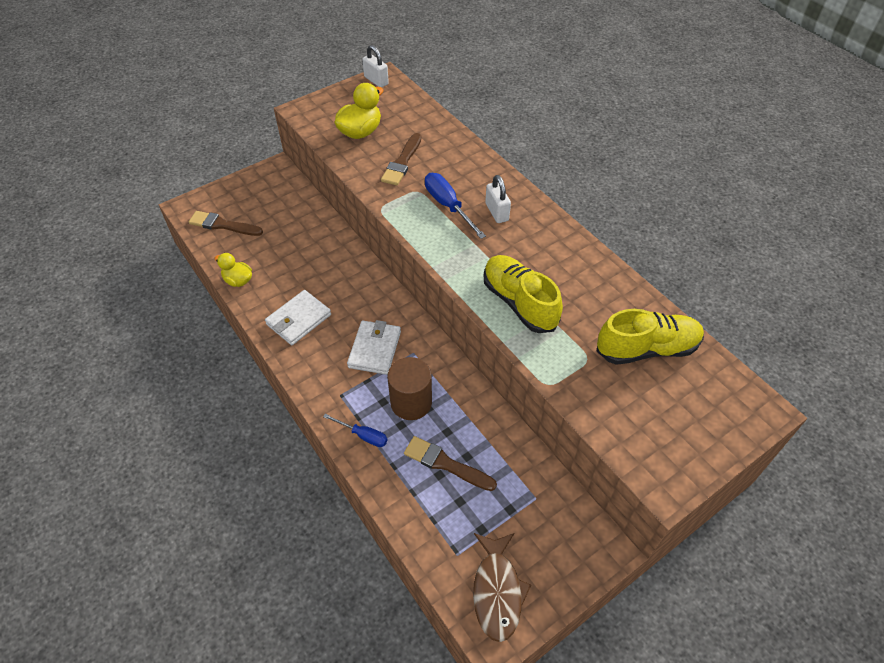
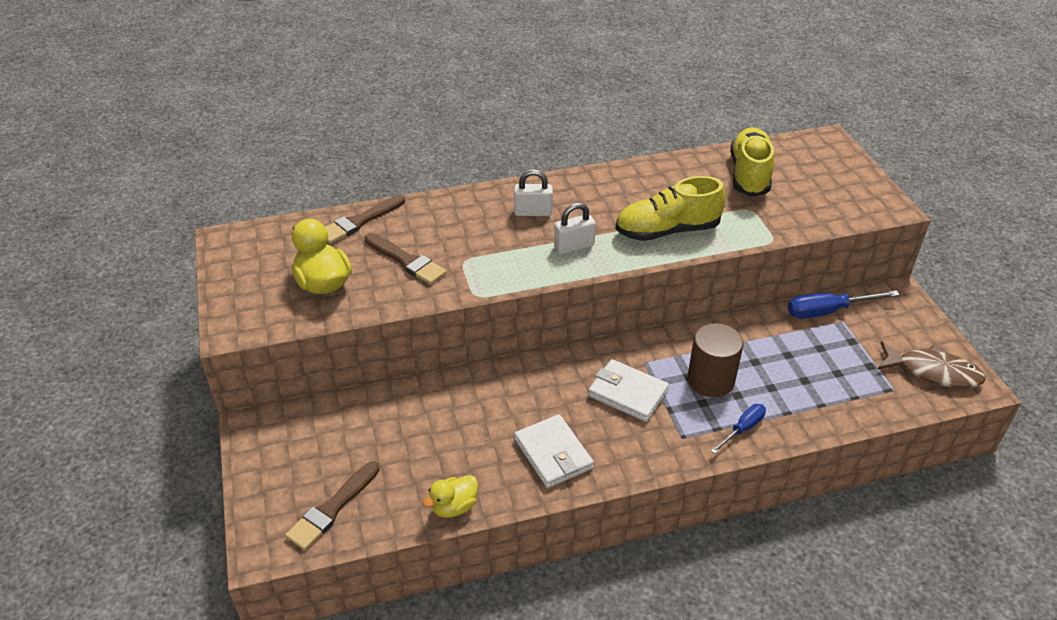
camera: 70 degrees left, 10 degrees down
white padlock [362,45,389,88] -> white padlock moved to [554,203,596,254]
brown brush [404,436,497,491] -> brown brush moved to [326,195,405,244]
blue screwdriver [425,173,486,239] -> blue screwdriver moved to [788,290,900,319]

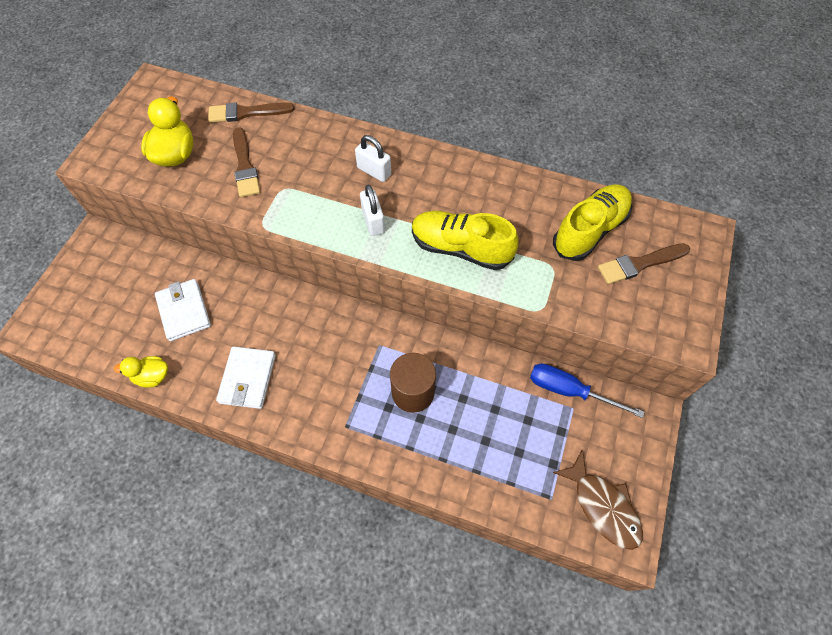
camera: 35 degrees right, 20 degrees up
brown brush [285,461,380,550] -> brown brush moved to [598,243,690,284]
white padlock [554,203,596,254] -> white padlock turned 60 degrees clockwise [360,184,385,236]
white wallet [588,359,669,422] -> white wallet moved to [155,279,211,341]
blue screwdriver [711,404,766,454] -> none

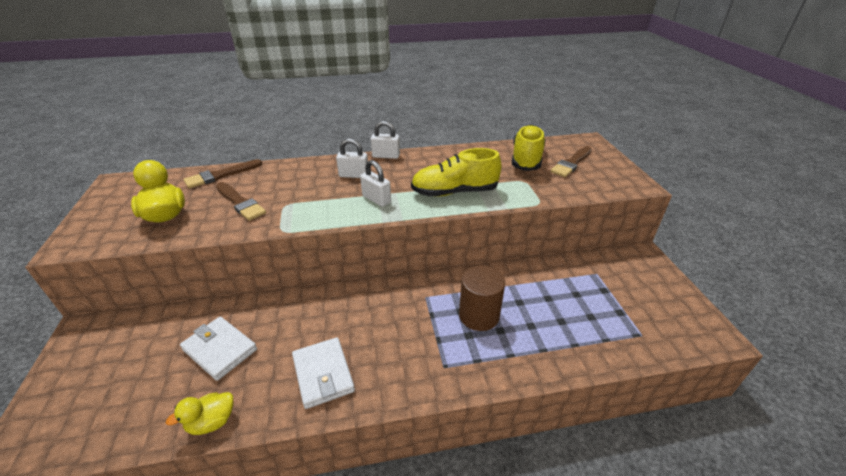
camera: 30 degrees left, 25 degrees down
blue screwdriver [530,364,644,418] -> none
brown fish [553,450,643,550] -> none
none -> white padlock [371,121,400,159]

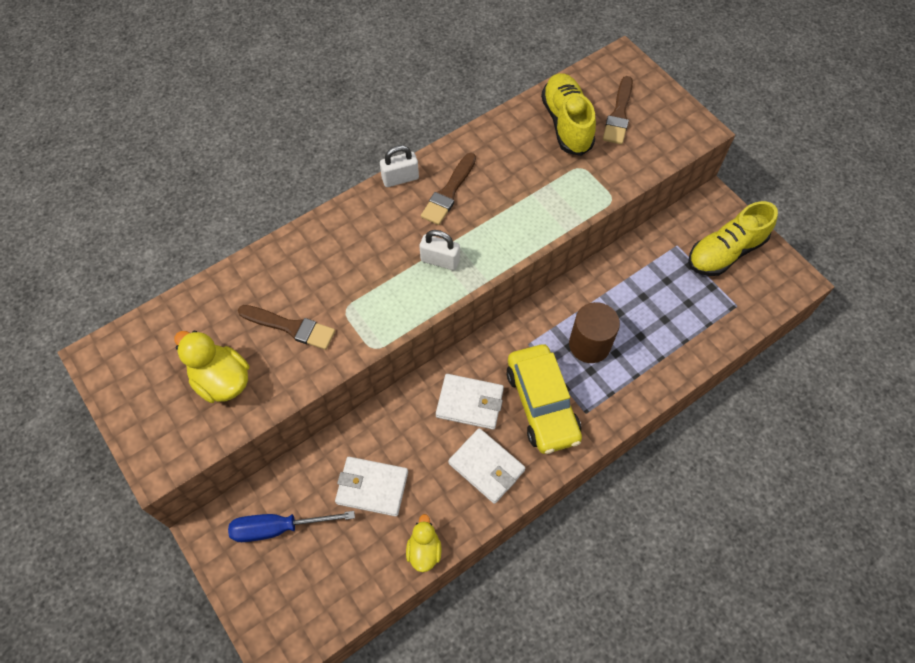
camera: 25 degrees left, 25 degrees up
yellow duck [166,392,233,435] -> yellow duck turned 150 degrees clockwise [406,514,442,572]
brown brush [183,159,262,188] -> brown brush moved to [421,153,476,225]
white padlock [336,138,368,178] -> none
yellow shoe [411,148,501,197] -> yellow shoe moved to [688,201,778,276]
none -> blue screwdriver [228,511,355,542]
none -> white wallet [436,374,504,430]
none -> yellow car [507,344,582,454]

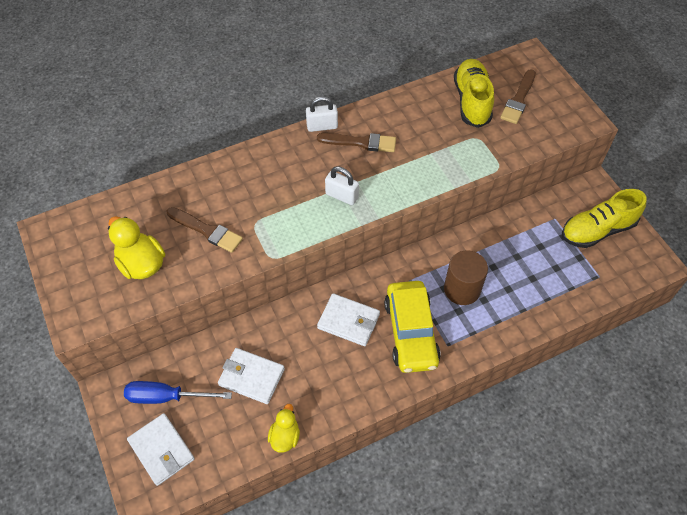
camera: 10 degrees right, 5 degrees down
brown brush [421,153,476,225] -> brown brush turned 120 degrees counterclockwise [317,133,396,152]
white wallet [448,428,525,504] -> white wallet moved to [127,413,195,486]

